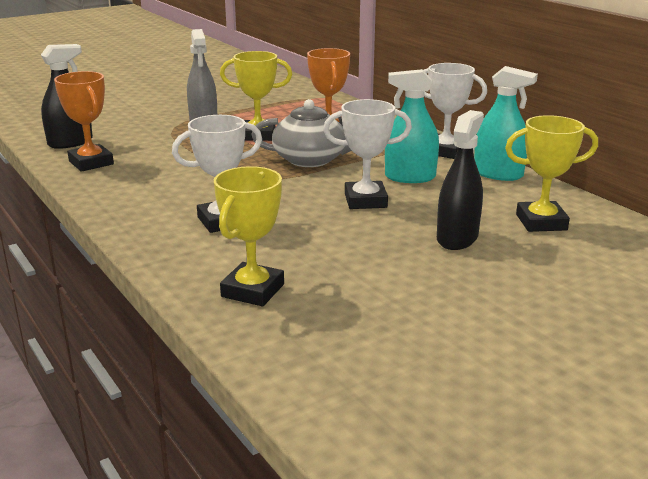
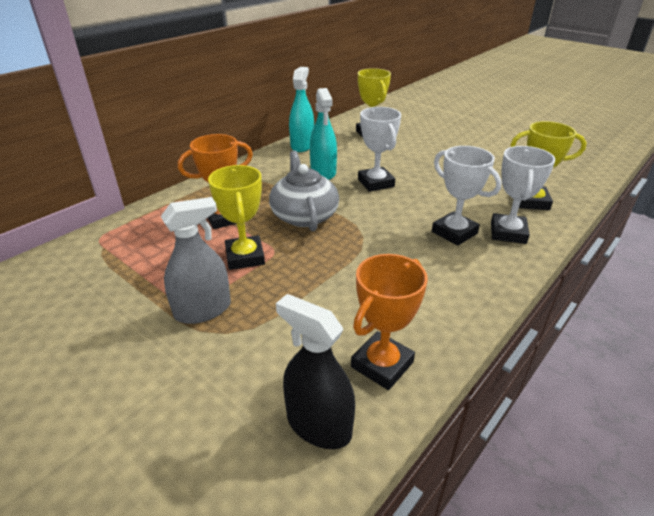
camera: 105 degrees left, 10 degrees up
white trophy [423,63,487,159] -> white trophy moved to [491,146,555,244]
black spray bottle [437,110,484,250] -> none

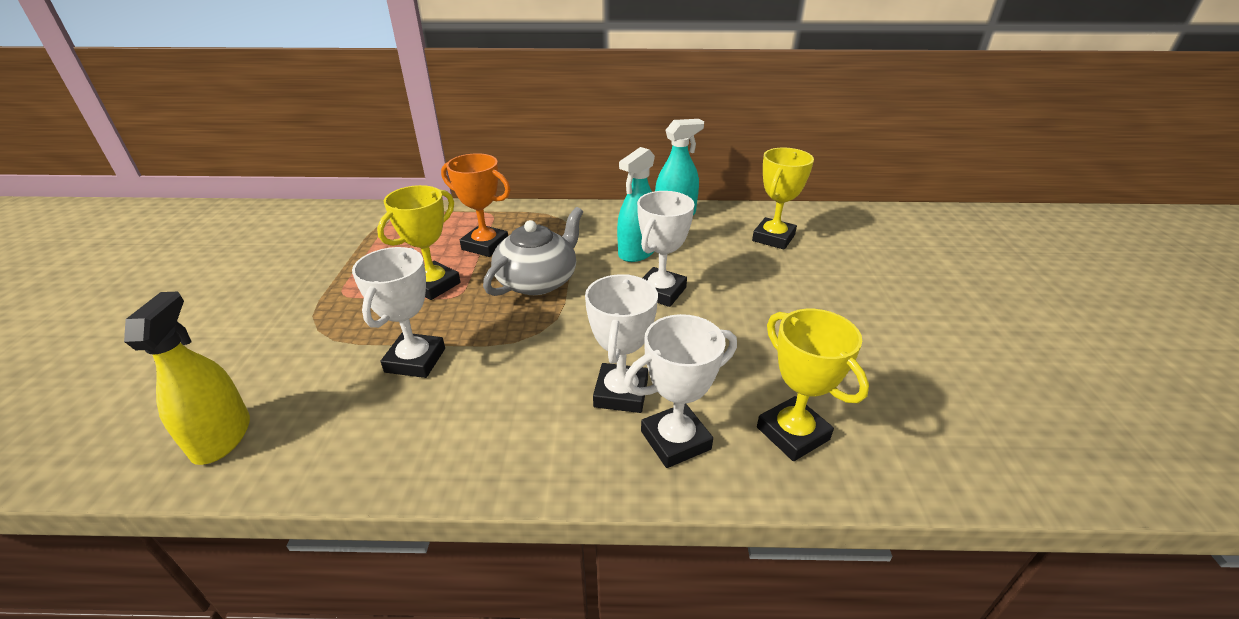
camera: 50 degrees right, 0 degrees up
grey spray bottle [161,197,231,324] -> none
black spray bottle [276,294,355,449] -> yellow spray bottle [124,292,250,465]
orange trophy [351,254,428,390] -> none
none -> white trophy [352,247,445,378]

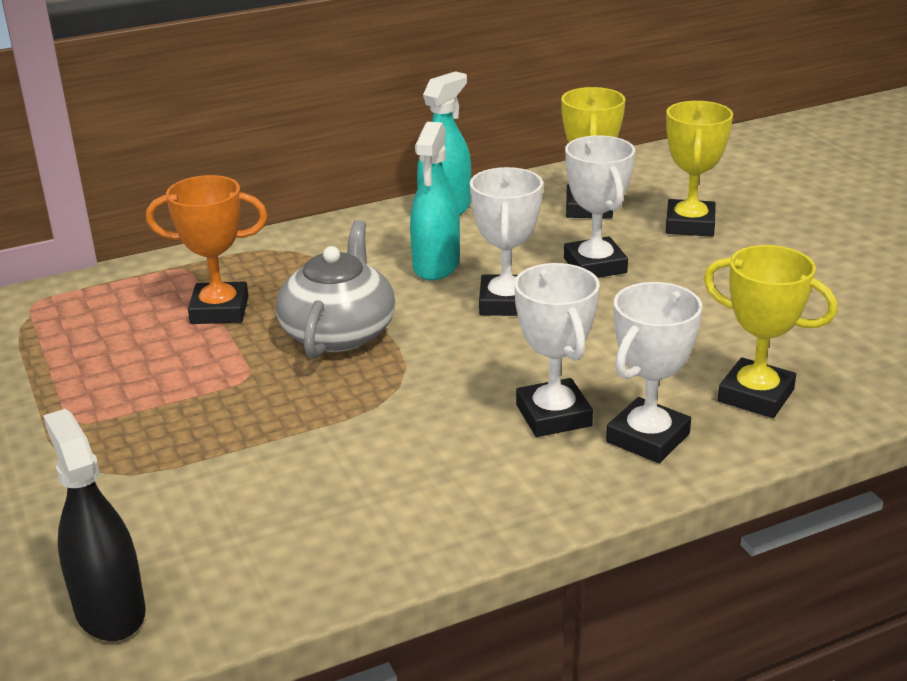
camera: 25 degrees left, 5 degrees down
yellow spray bottle [124,292,250,465] -> black spray bottle [43,409,146,641]
white trophy [352,247,445,378] -> white trophy moved to [564,136,635,278]
yellow trophy [377,185,461,300] -> yellow trophy moved to [666,101,733,237]

